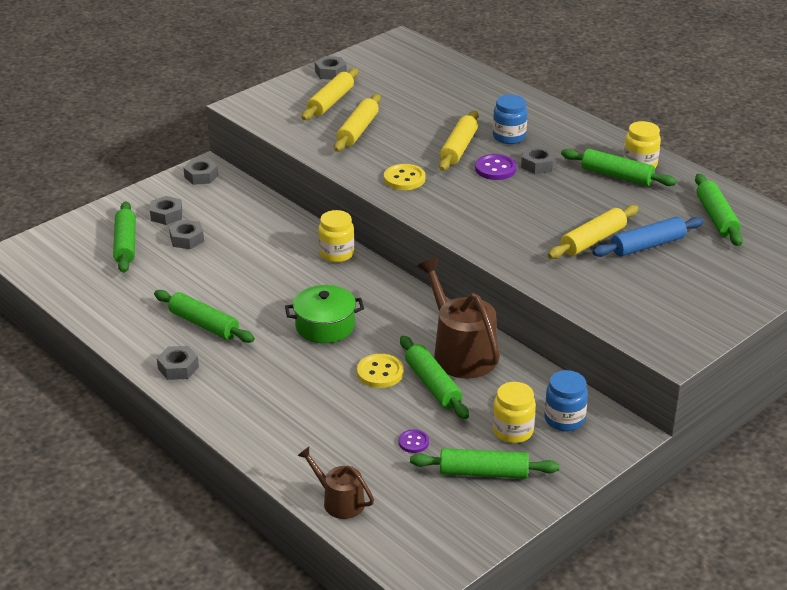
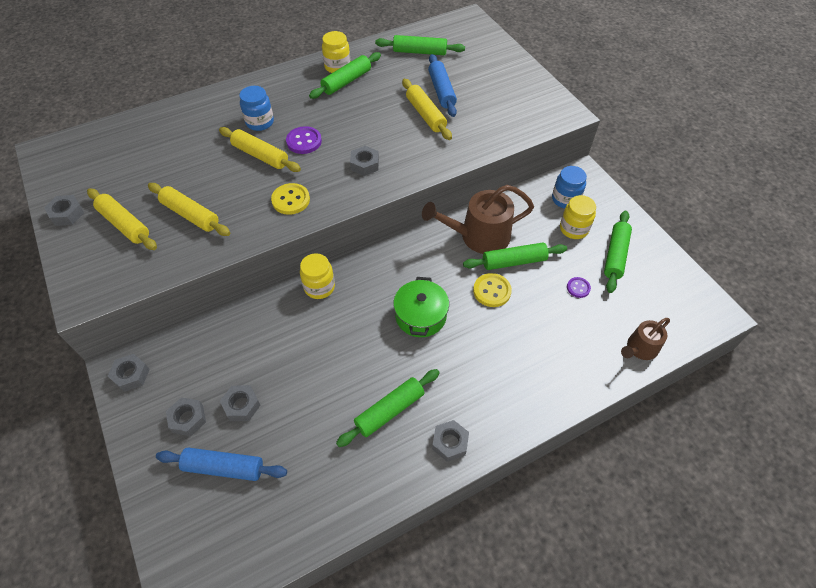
camera: 75 degrees left, 20 degrees up
green rolling pin [113,201,136,273] -> blue rolling pin [156,448,287,481]
grey nut [521,146,556,174] -> grey nut moved to [350,146,379,176]

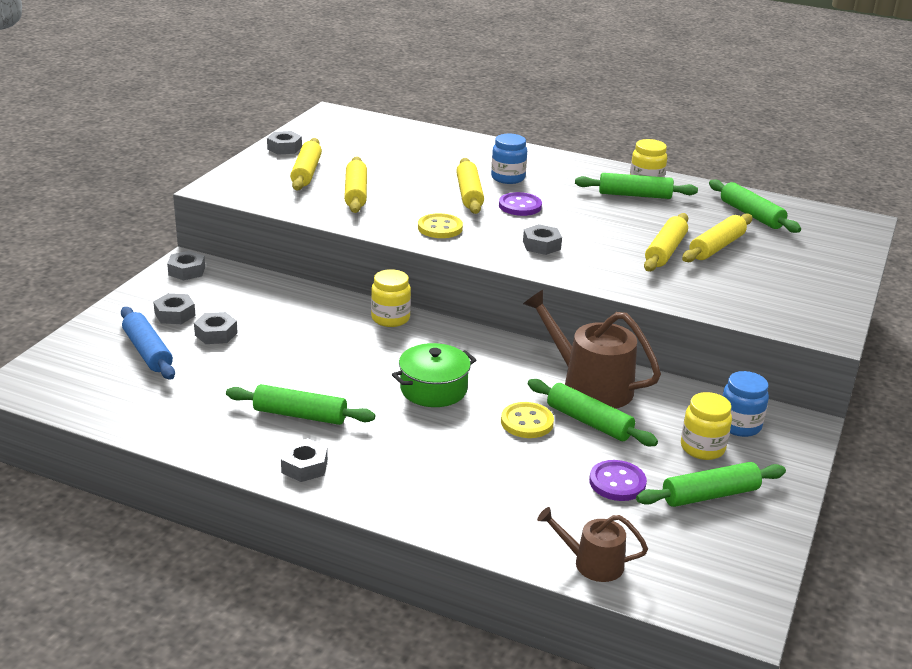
camera: 50 degrees right, 25 degrees down
blue rolling pin [428,54,457,117] -> yellow rolling pin [682,213,752,262]
purple button [567,277,591,298] -> purple button [589,460,647,501], size x1.63

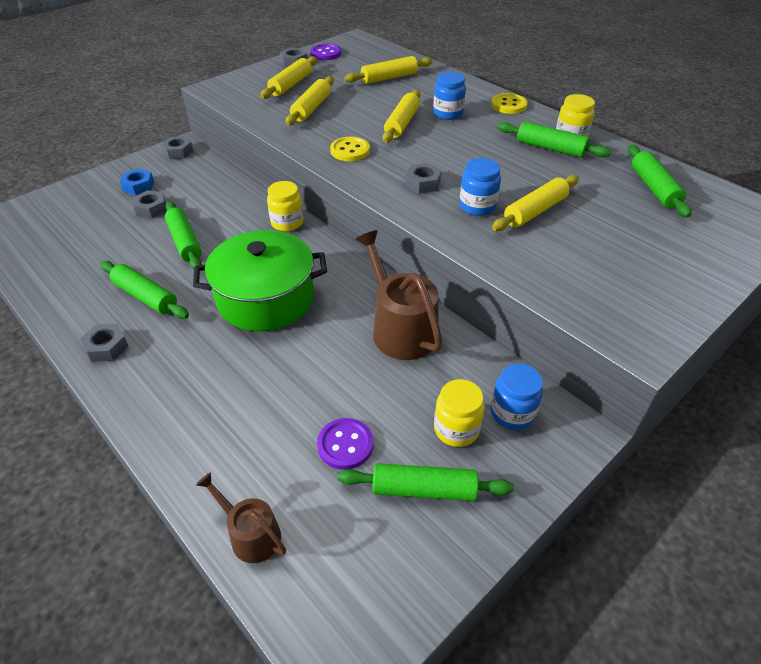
camera: 25 degrees right, 15 degrees up
blue rolling pin [121,307,175,380] -> none
grey nut [153,293,196,324] -> blue nut [120,169,154,195]
green pot [392,343,476,407] -> green pot [193,230,327,331], size x1.63
purple button [499,192,542,216] -> purple button moved to [310,44,341,60]
yellow button [501,402,554,438] -> yellow button moved to [491,93,528,114]
green rolling pin [528,379,658,446] -> green rolling pin moved to [165,201,202,269]
yellow rolling pin [682,213,752,262] -> yellow rolling pin moved to [344,56,432,84]
none -> blue jar [459,158,501,216]

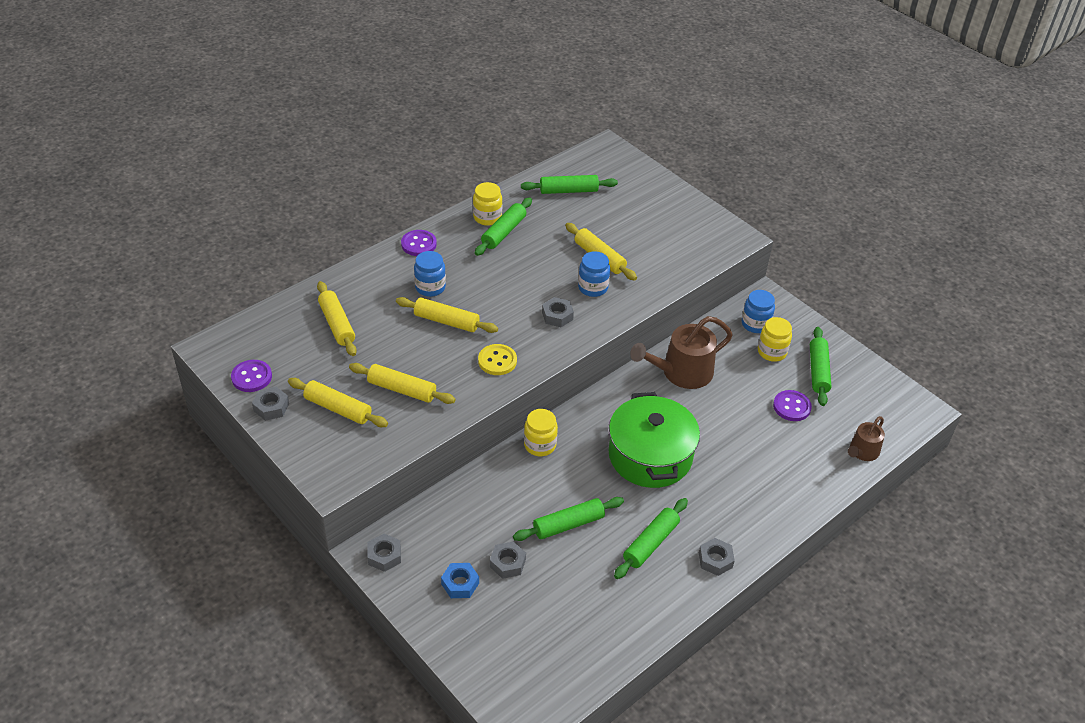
camera: 90 degrees left, 0 degrees up
yellow button [491,93,528,114] -> purple button [401,230,437,256]

